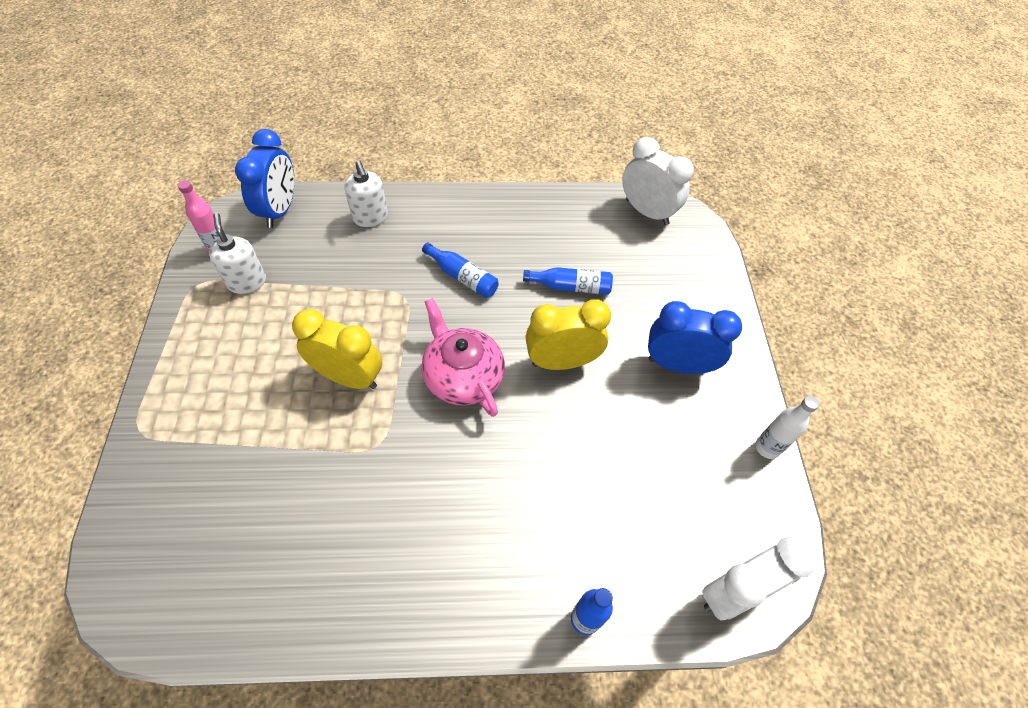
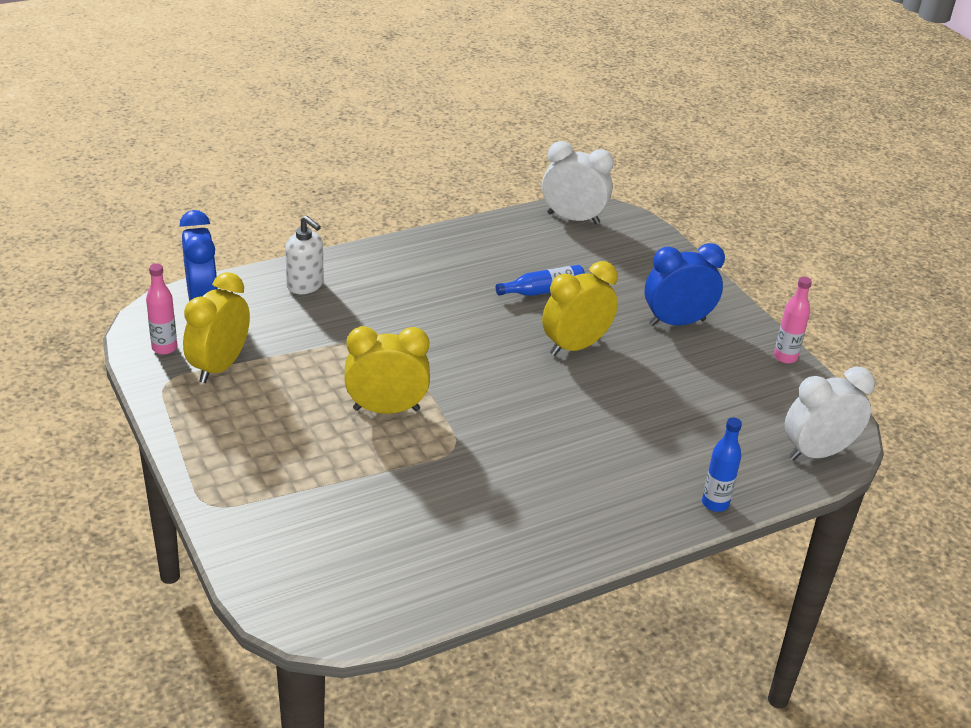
camera: 25 degrees left, 20 degrees down
white soap dispenser [209,213,266,294] -> yellow clock [183,272,250,383]
pink teapot [421,298,505,417] -> none
blue bottle [422,242,499,298] -> none
white clock [702,537,816,621] -> white clock turned 150 degrees counterclockwise [785,366,875,461]
white bottle [756,396,819,459] -> pink bottle [774,277,812,364]

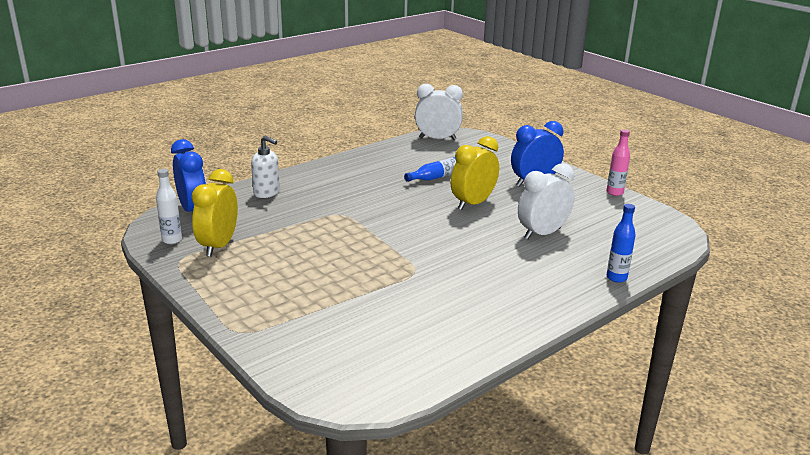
camera: 10 degrees left, 10 degrees down
pink bottle [146,263,177,354] -> white bottle [156,169,182,244]
yellow clock [344,326,430,414] -> none
white clock [785,366,875,461] -> white clock moved to [518,163,575,239]

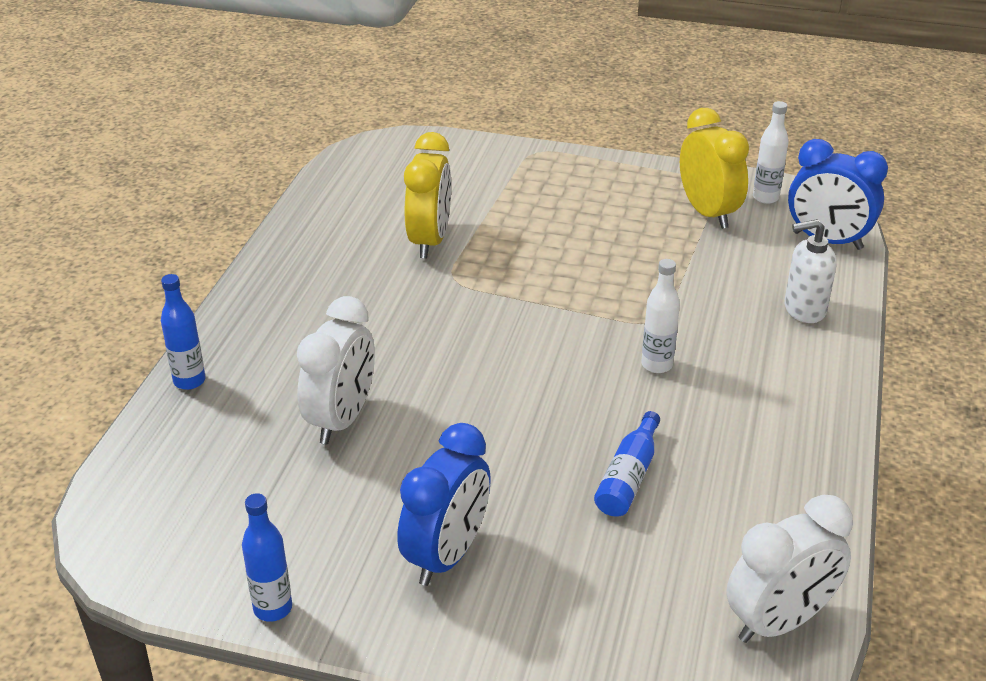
camera: 145 degrees right, 10 degrees up
yellow clock [451,136,499,210] -> yellow clock moved to [404,132,451,258]
pink bottle [607,129,630,196] -> blue bottle [242,493,292,622]
none -> white bottle [641,259,680,373]

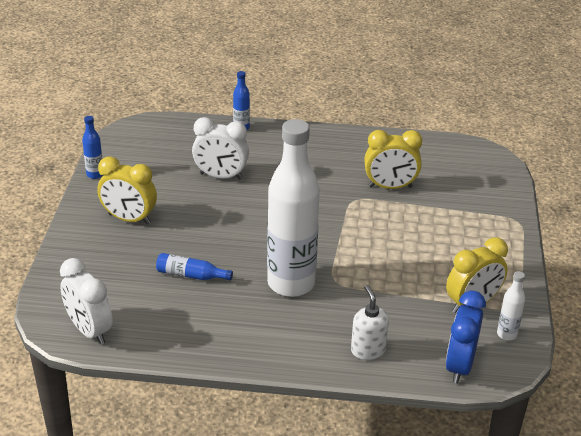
camera: 80 degrees right, 0 degrees up
blue clock [397,423,491,586] -> yellow clock [97,157,157,224]
white bottle [641,259,680,373] -> white bottle [267,119,320,297], size x2.46

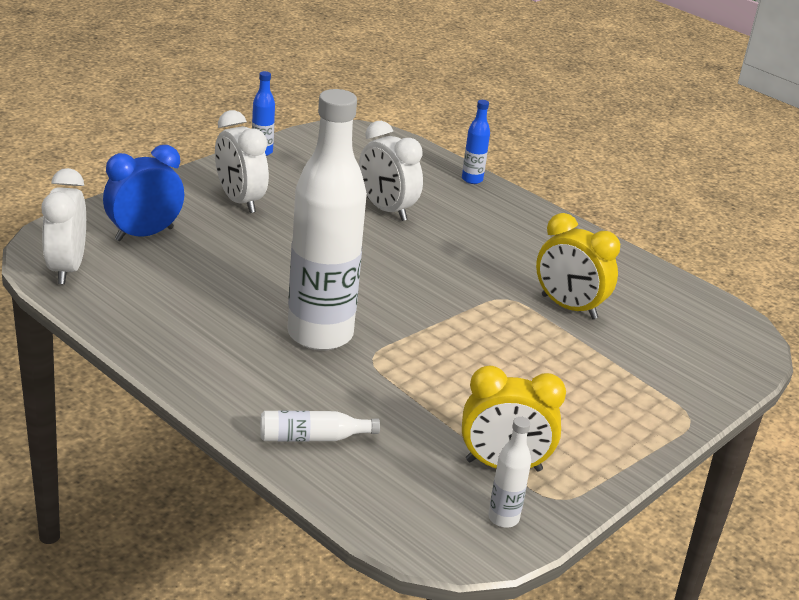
camera: 35 degrees right, 5 degrees down
yellow clock [97,157,157,224] -> white clock [215,110,269,213]
blue bottle [156,253,233,280] -> none
white soap dispenser [351,285,389,360] -> white bottle [260,411,380,442]
blue clock [446,290,486,384] -> blue clock moved to [103,145,184,241]

